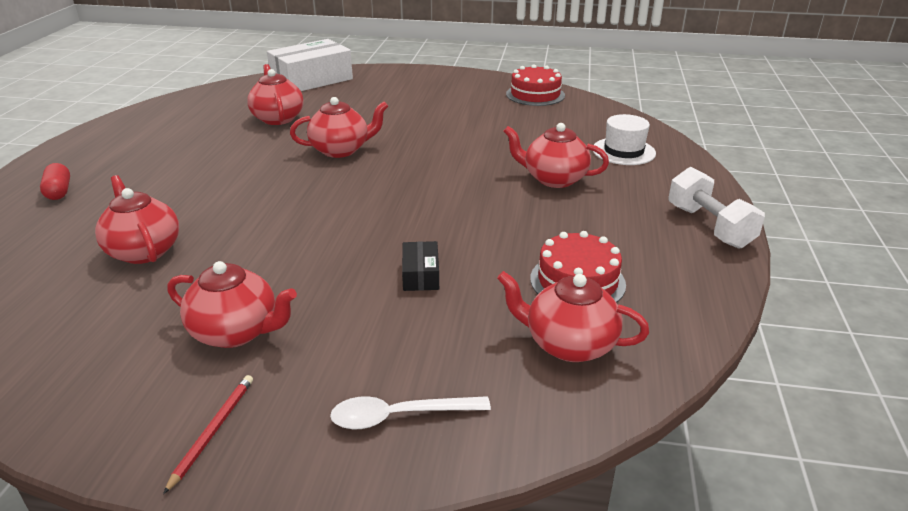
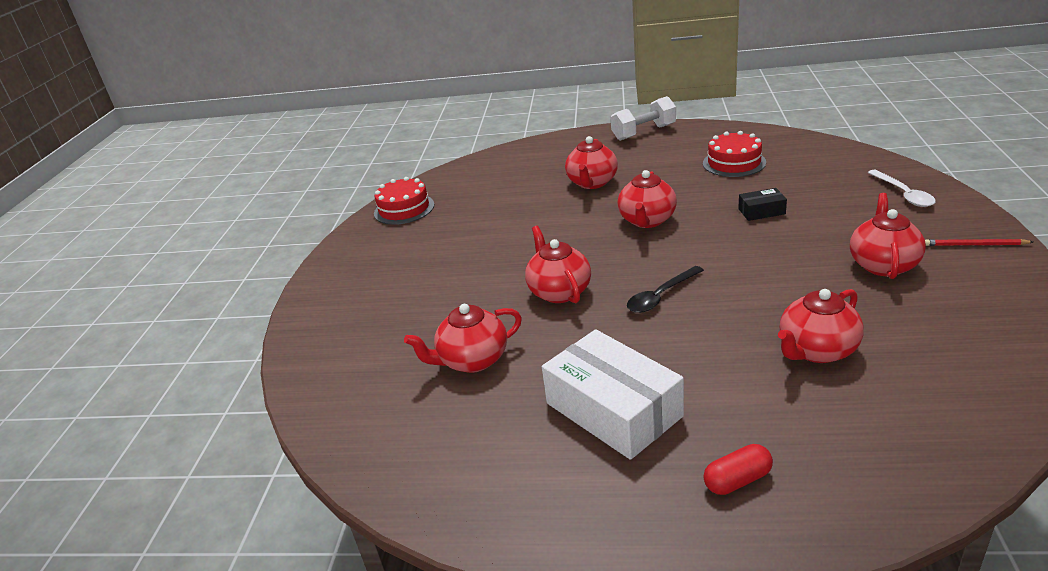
camera: 90 degrees left, 0 degrees up
white box [267,39,353,91] -> white box moved to [542,329,684,460]
red teapot [497,271,649,362] -> red teapot moved to [617,170,677,228]
white hat [593,114,656,165] -> none
none -> black spoon [627,266,704,313]

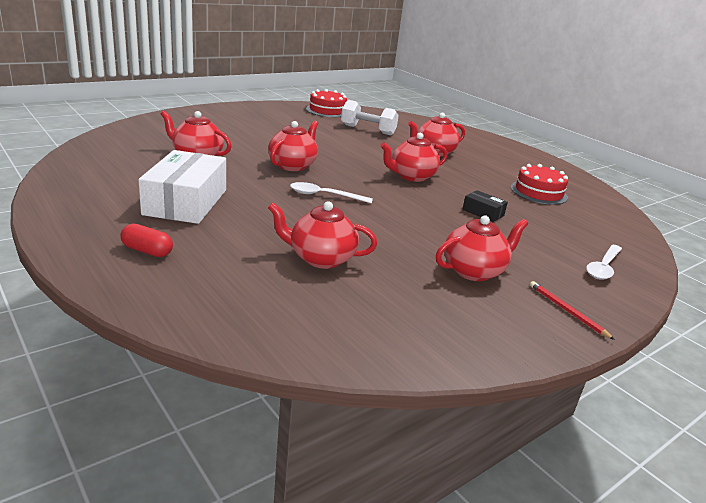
camera: 40 degrees right, 5 degrees down
white dumbbell [610,96,676,141] -> white dumbbell moved to [341,100,399,135]
black spoon [627,266,704,313] -> white spoon [290,182,373,204]

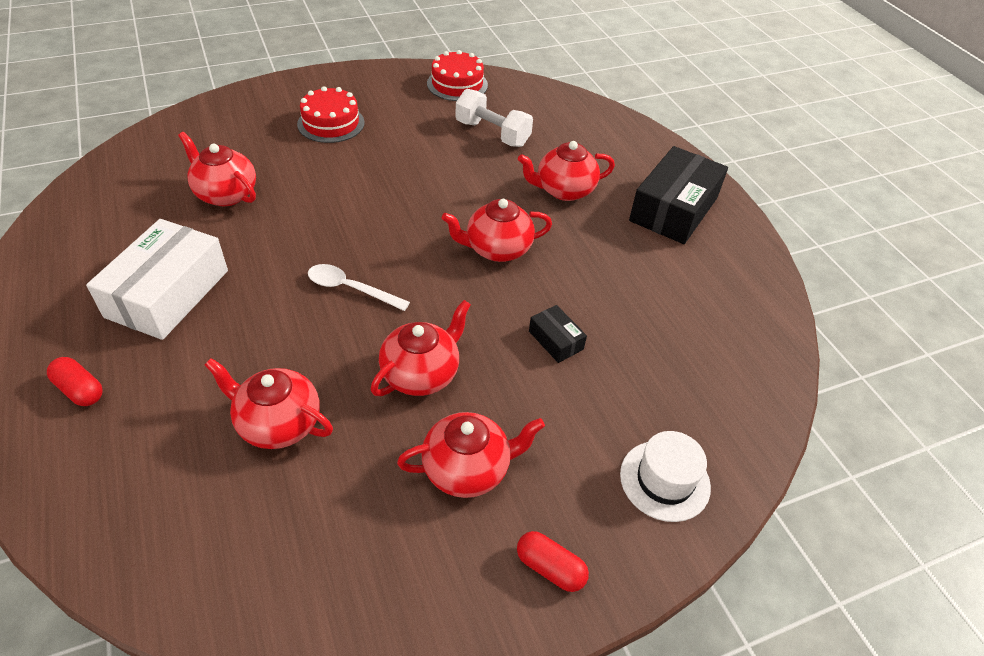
camera: 15 degrees right, 20 degrees up
red teapot [268,121,318,171] -> red teapot moved to [371,300,471,396]
red cake [511,164,568,205] -> red cake moved to [297,86,365,143]
red pencil [530,281,615,340] -> red capsule [517,531,589,592]
white spoon [586,245,622,280] -> white hat [620,431,711,522]
none -> black box [629,146,728,244]

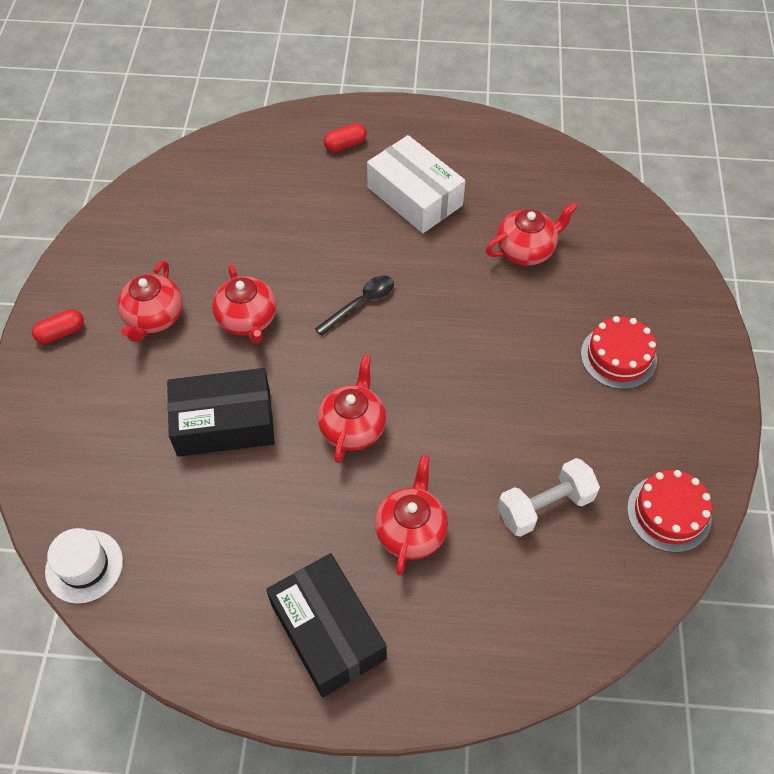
camera: 120 degrees right, 10 degrees up
red teapot [205,358,333,449] -> none
white spoon [308,264,410,311] -> black spoon [315,275,394,336]
black box [529,305,587,363] -> black box [167,368,275,457], size x2.18
white hat [620,431,711,522] -> white hat moved to [45,528,123,604]

